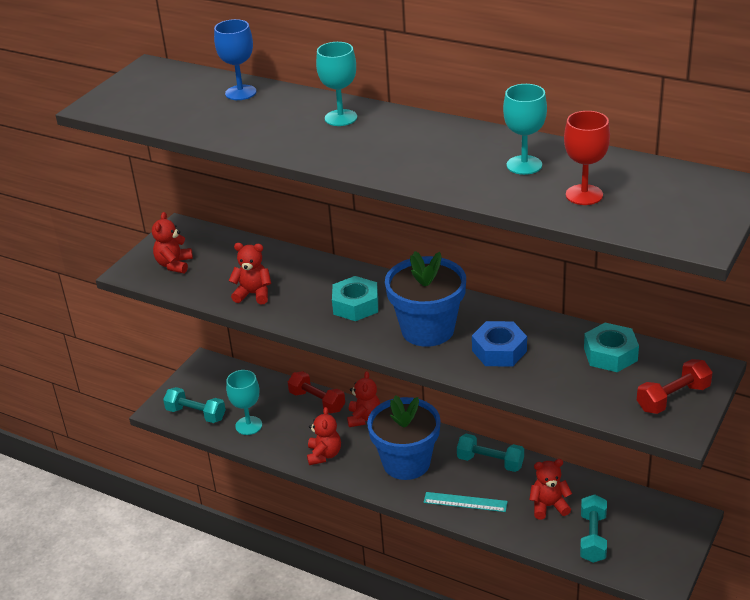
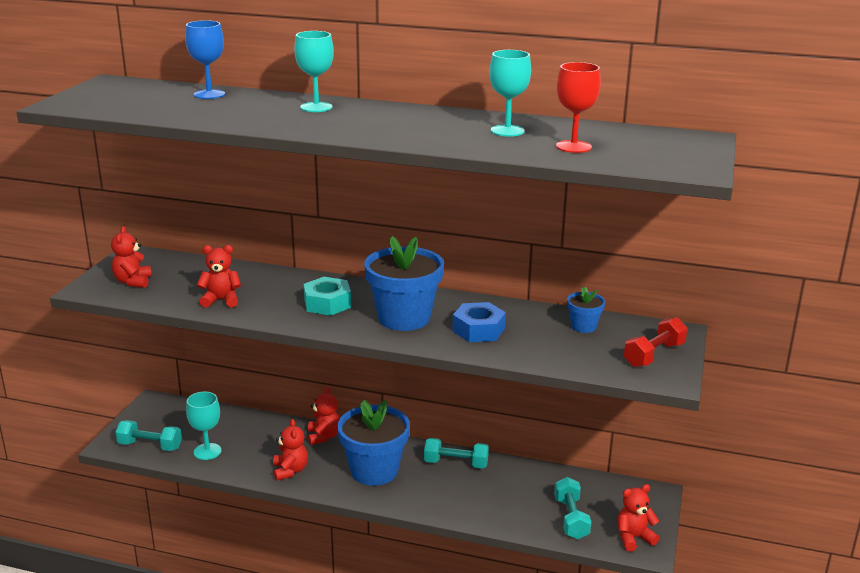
camera: 15 degrees left, 10 degrees down
red dumbbell [288,371,345,413] -> none
turquoise ruler [424,492,508,512] -> none
red teddy bear [529,459,572,520] -> red teddy bear moved to [618,484,659,552]
turquoise nut [584,323,639,372] -> blue flower pot [567,287,605,333]

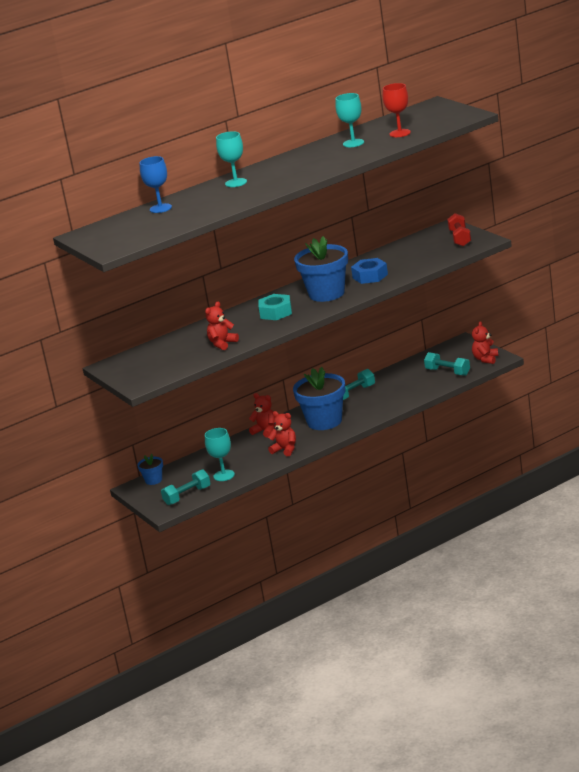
camera: 45 degrees left, 0 degrees up
red teddy bear [111,226,152,288] -> none
blue flower pot [567,287,605,333] -> blue flower pot moved to [137,454,163,485]

